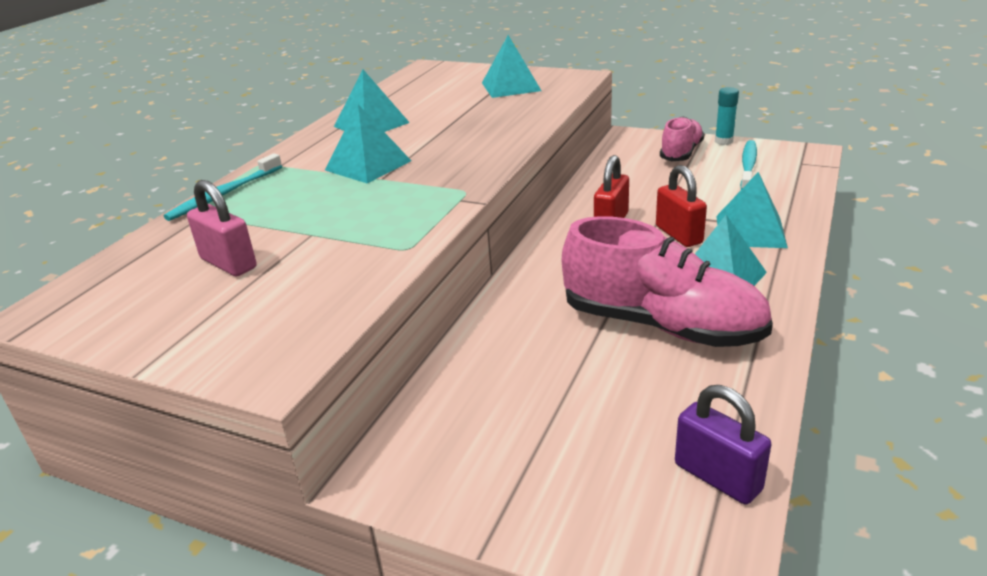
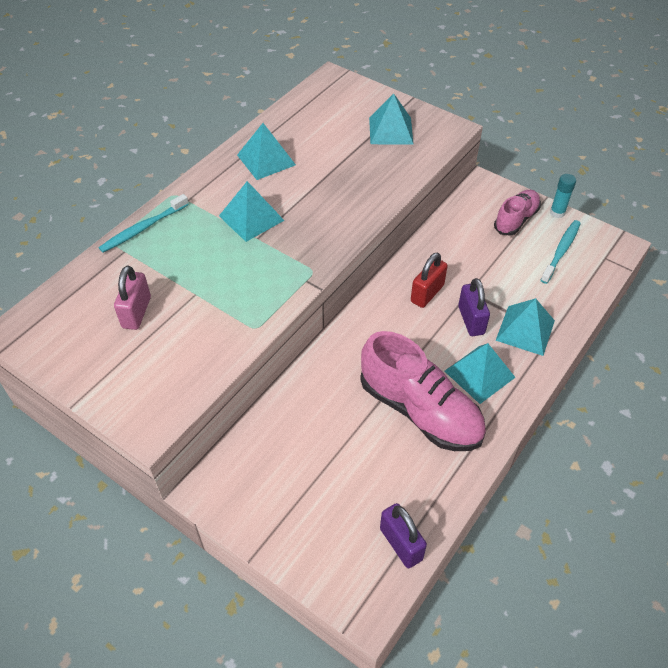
camera: 10 degrees right, 20 degrees up
pink padlock [187,180,256,276] -> pink padlock turned 45 degrees clockwise [114,266,151,330]
red padlock [656,165,707,247] -> purple padlock [458,278,490,336]

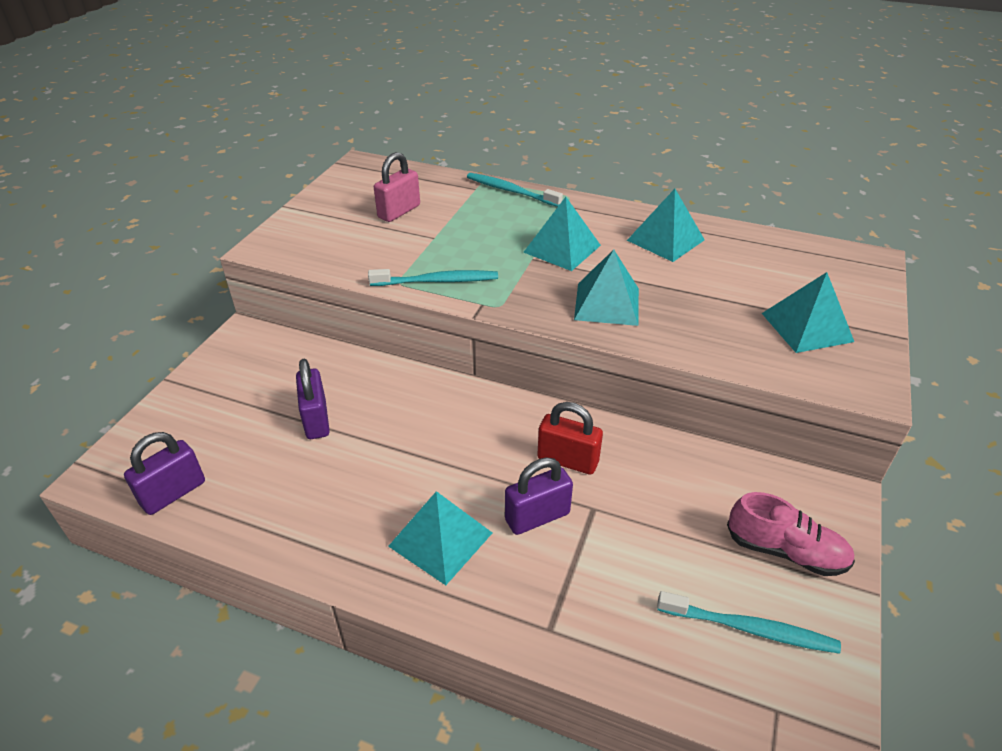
camera: 75 degrees right, 10 degrees down
pink padlock [114,266,151,330] -> pink padlock turned 45 degrees counterclockwise [374,152,420,222]
pink shoe [360,331,486,451] -> none
turquoise pyramid [495,298,555,356] -> turquoise pyramid moved to [574,250,639,326]
turquoise glue stick [550,174,576,218] -> none
none -> purple padlock [296,359,330,439]
none -> turquoise toothbrush [368,269,498,286]

